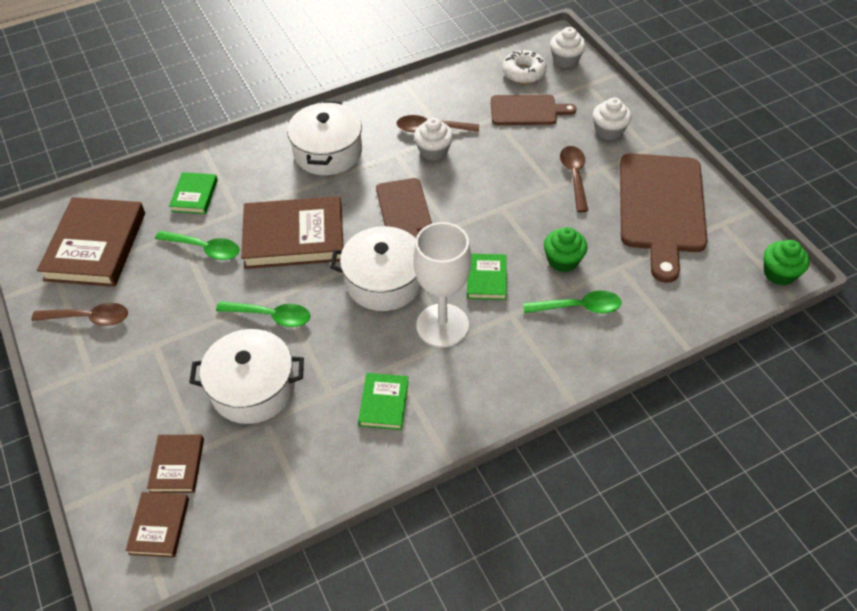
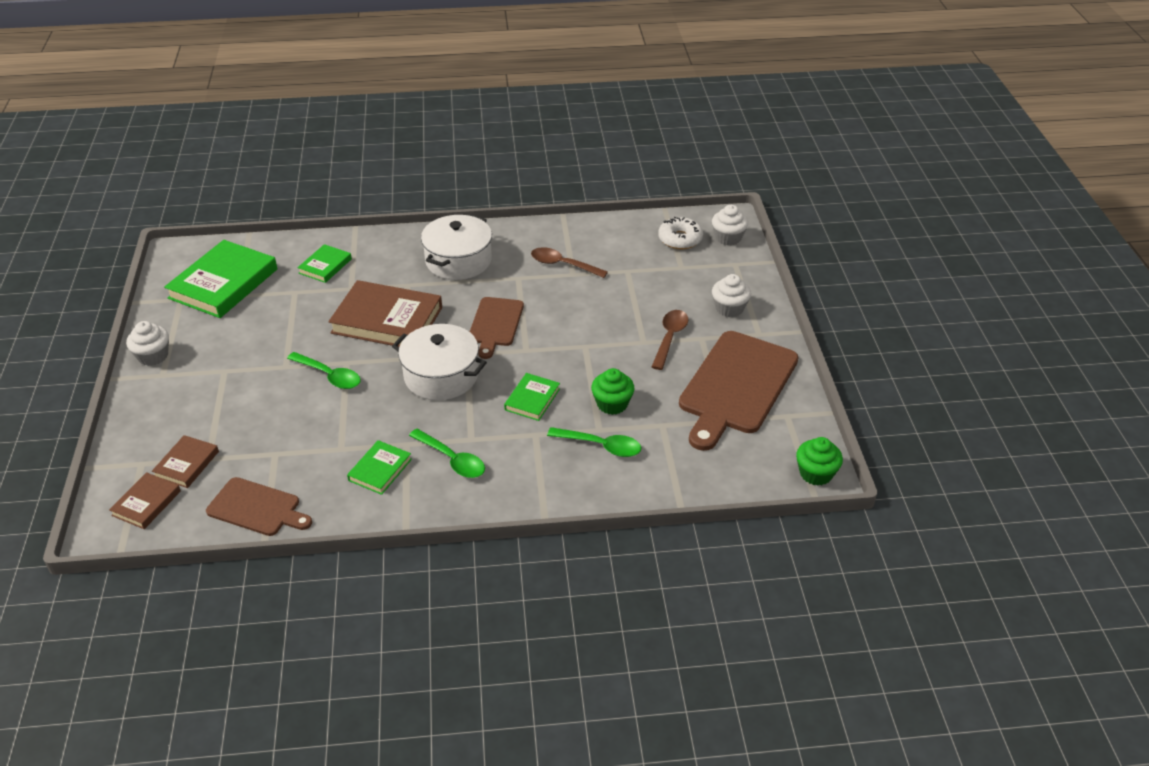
camera: 20 degrees right, 10 degrees down
brown spoon [31,303,128,326] -> none
brown book [37,197,145,287] -> green book [164,240,277,318]
green spoon [155,230,239,260] -> green spoon moved to [409,429,485,478]
white pot [189,329,304,424] -> none
white goblet [413,222,471,347] -> none
white cupcake [414,118,453,161] -> white cupcake moved to [126,321,169,366]
brown cutting board [491,95,577,125] -> brown cutting board moved to [206,477,312,536]

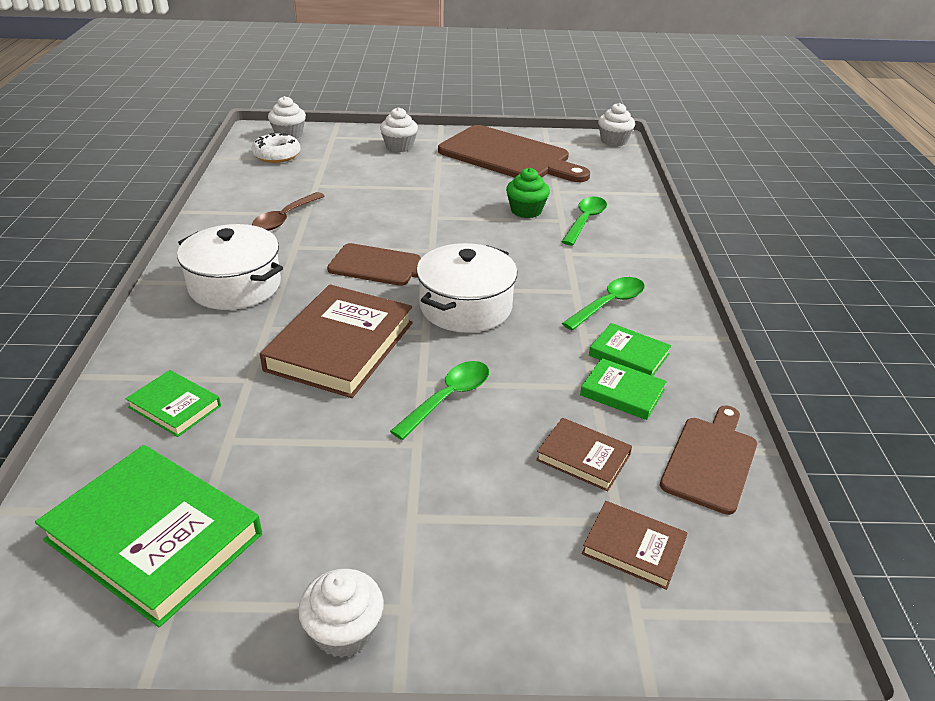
camera: 85 degrees left, 5 degrees down
brown book [109,472,181,529] -> brown book moved to [536,418,632,491]
green book [504,373,560,421] -> green book moved to [580,358,667,420]
brown spoon [652,310,688,370] -> none
green cupcake [796,437,843,486] -> white cupcake [598,103,635,146]

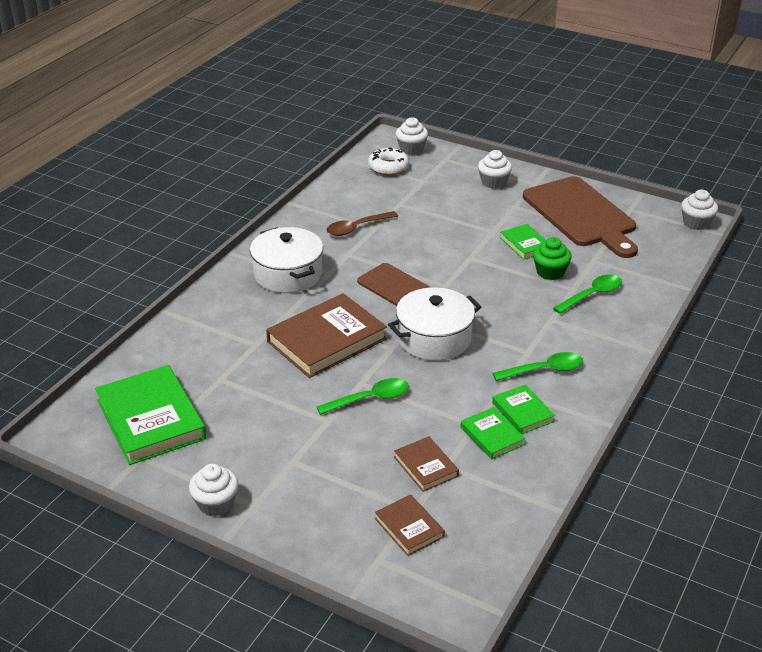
camera: 30 degrees right, 0 degrees up
green book [125,370,221,437] -> green book moved to [500,224,547,260]
brown cutting board [660,405,757,515] -> none

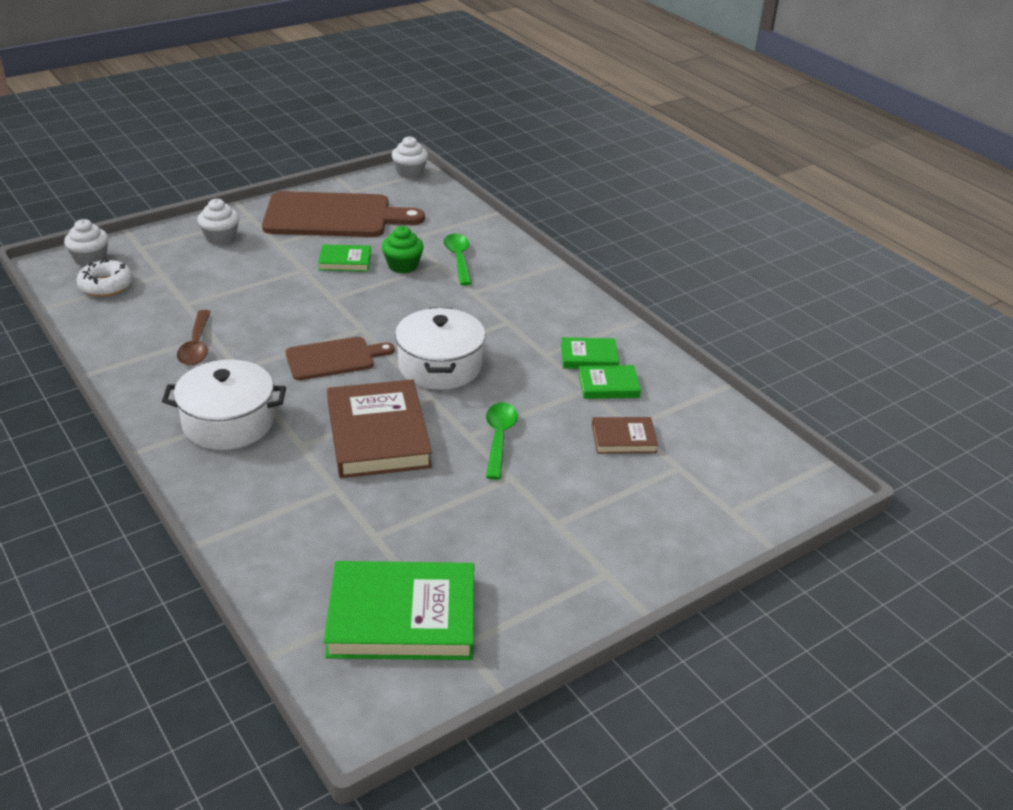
camera: 65 degrees left, 0 degrees up
white cupcake [189,464,239,516] -> none
brown book [375,494,445,556] -> none
green spoon [492,352,583,381] -> none

